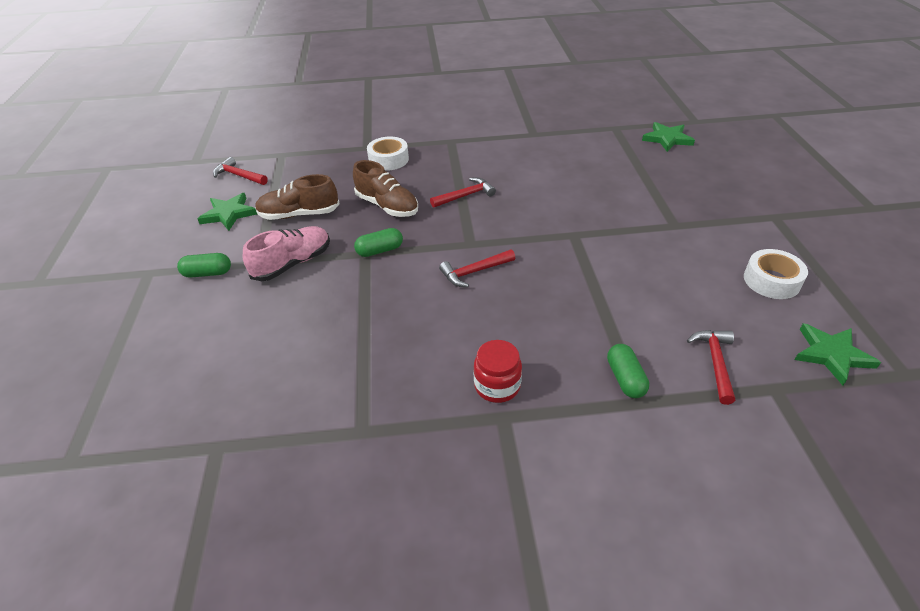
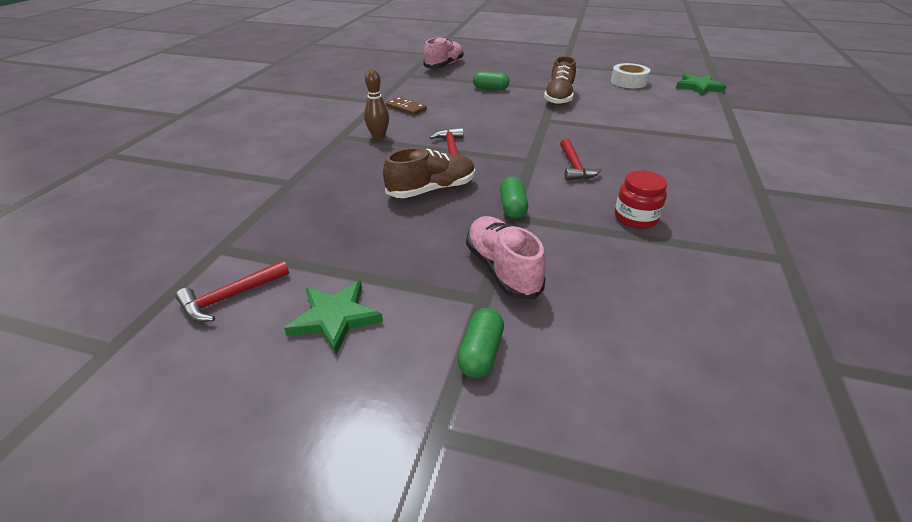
camera: 70 degrees left, 5 degrees down
brown shoe [255,174,340,220] -> brown shoe moved to [544,56,576,105]
white tape [367,136,409,171] -> none
red jar [474,340,522,403] -> red jar moved to [615,171,667,229]
green capsule [607,344,649,398] -> green capsule moved to [473,72,510,90]
green star [642,122,695,152] -> pink shoe [423,37,463,68]
red hammer [687,330,735,405] -> none
none -> brown bowling pin [364,69,389,140]
none -> brown domino [386,97,427,116]

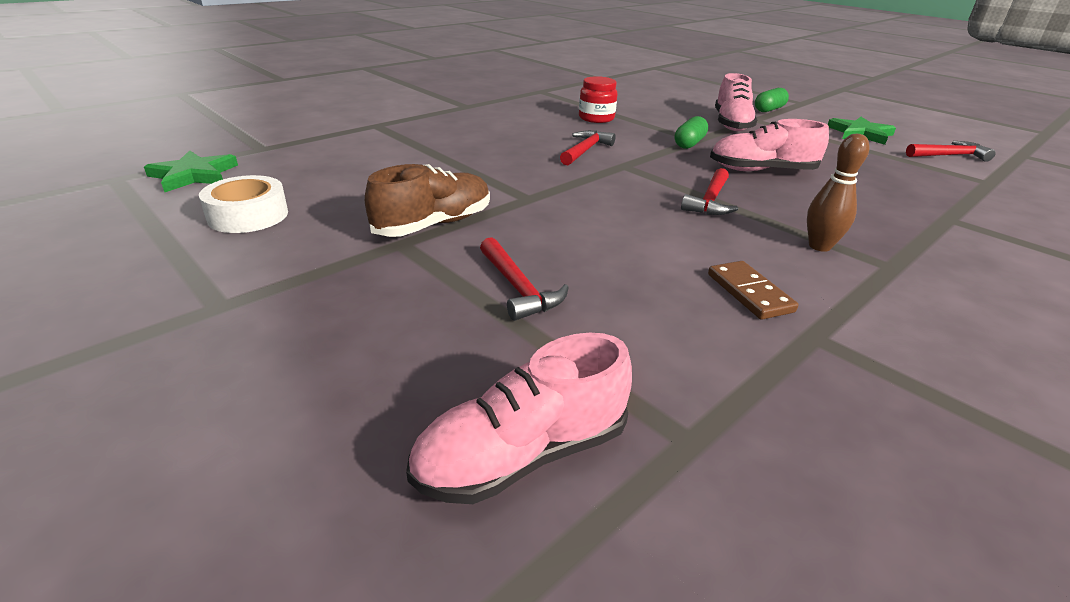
camera: 150 degrees left, 5 degrees down
brown shoe [383,148,475,198] -> pink shoe [710,119,829,171]
green capsule [473,72,510,90] -> red hammer [480,237,569,321]

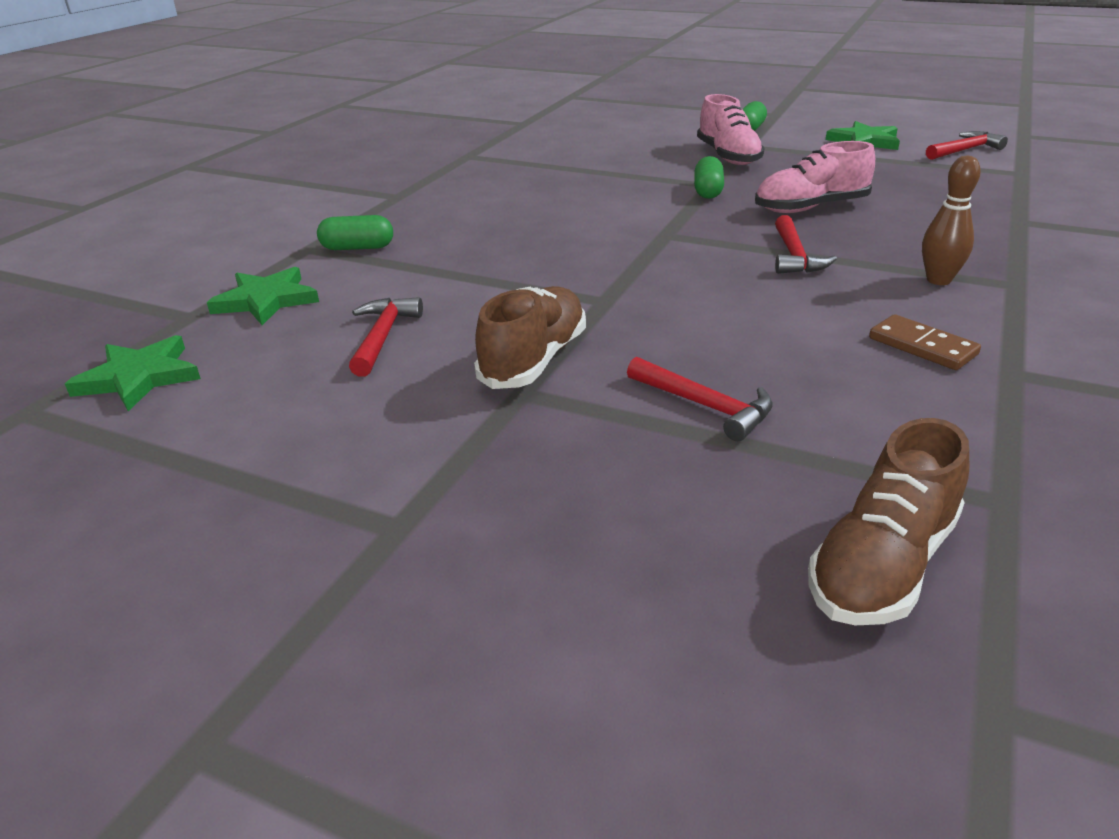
camera: 20 degrees left, 0 degrees up
white tape [199,175,288,233] -> none
pink shoe [406,333,632,504] -> brown shoe [808,418,969,625]
red hammer [560,130,616,165] -> red hammer moved to [349,297,423,377]
red jar [579,76,618,123] -> none
none -> green star [207,267,319,325]
none -> green capsule [317,215,393,250]

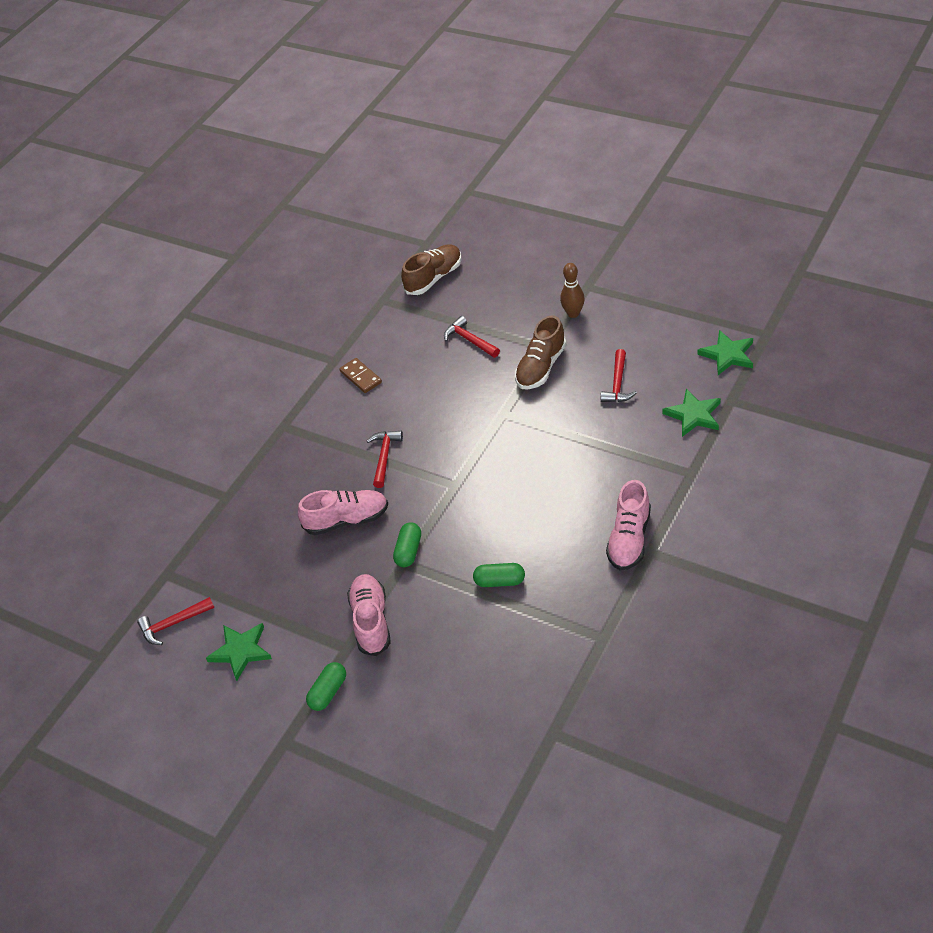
camera: 170 degrees left, 15 degrees up
green capsule [317,215,393,250] -> green capsule moved to [473,563,525,587]
brown bowling pin [922,156,981,285] -> brown bowling pin moved to [560,263,585,318]
none -> pink shoe [606,480,651,571]

